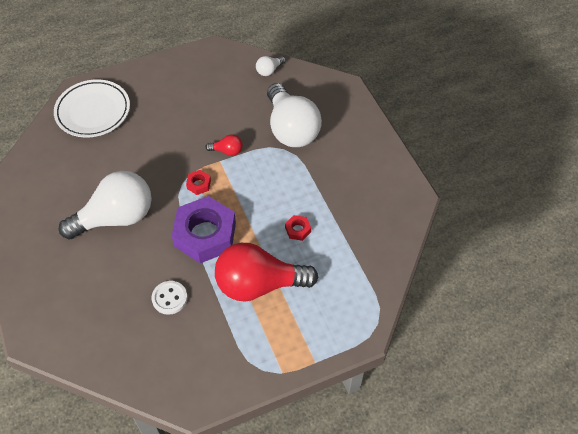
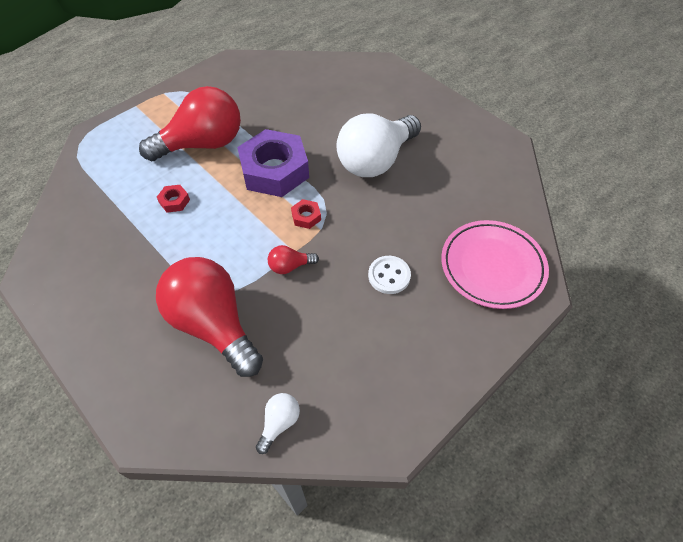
camera: 160 degrees right, 0 degrees up
white plate [54,79,130,137] -> pink plate [441,220,549,309]
white button [152,281,188,315] -> white button moved to [368,256,411,294]
white light bulb [267,83,322,147] -> red light bulb [156,257,263,377]

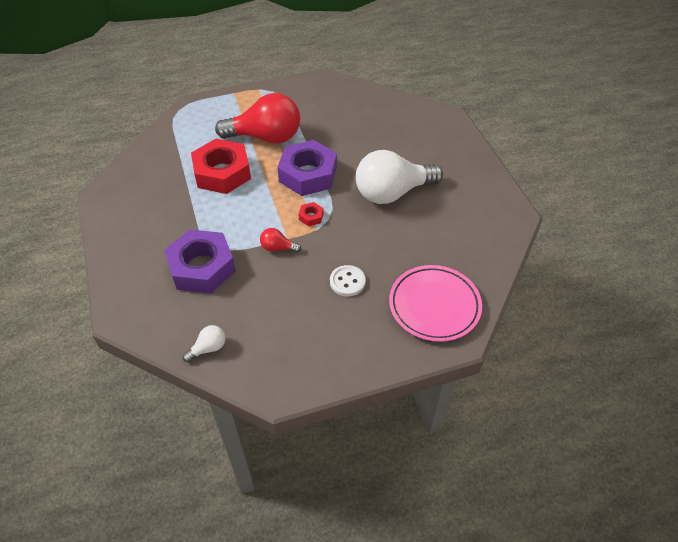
camera: 25 degrees right, 5 degrees down
red light bulb [156,257,263,377] -> purple nut [164,229,236,293]
red nut [157,185,190,213] -> red nut [191,139,251,194], size x2.48

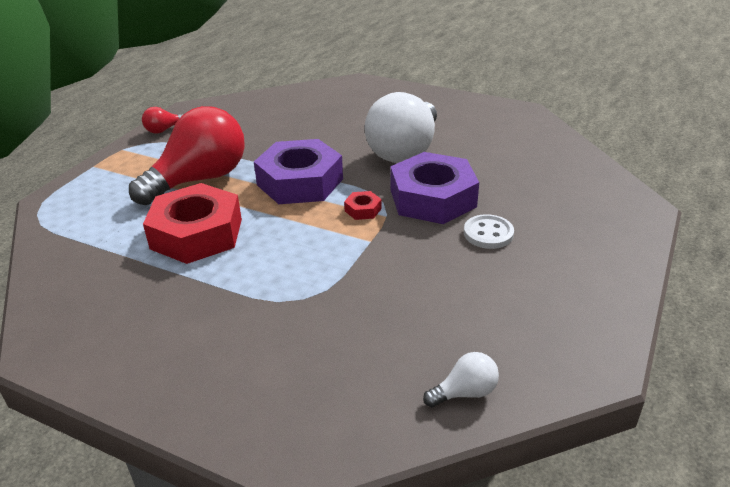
camera: 45 degrees left, 15 degrees down
purple nut [164,229,236,293] -> purple nut moved to [391,152,479,224]
white light bulb [183,325,225,362] -> white light bulb turned 60 degrees clockwise [423,352,499,407]
red light bulb [260,228,301,253] -> red light bulb moved to [142,107,183,133]
pink plate [389,265,482,342] -> none

